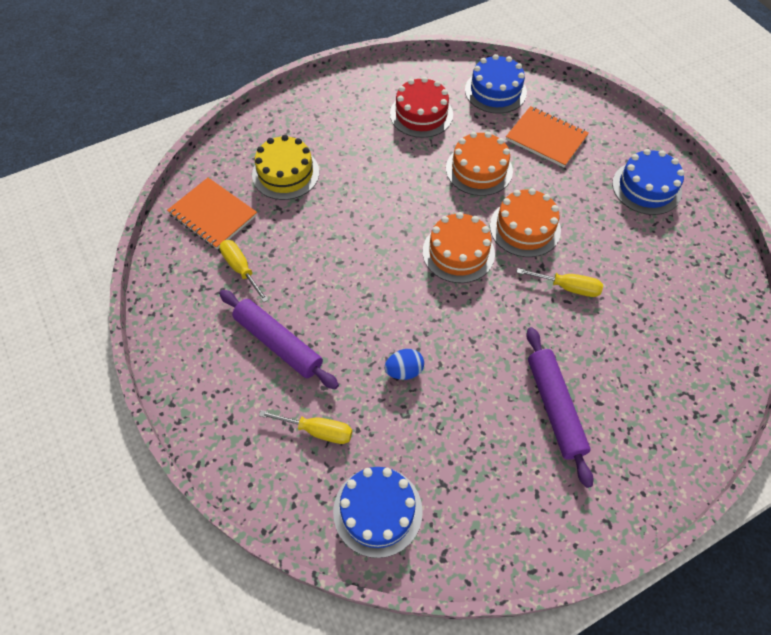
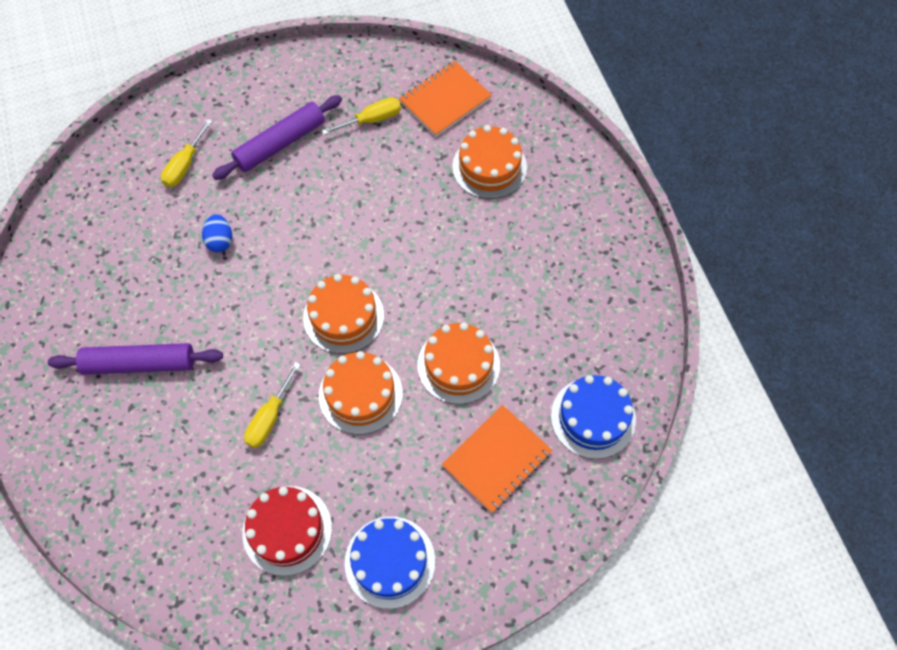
camera: 100 degrees right, 5 degrees up
yellow cake [252,135,319,200] -> orange cake [452,125,527,199]
blue cake [333,467,423,558] -> none
red cake [390,77,453,138] -> red cake moved to [242,486,332,576]

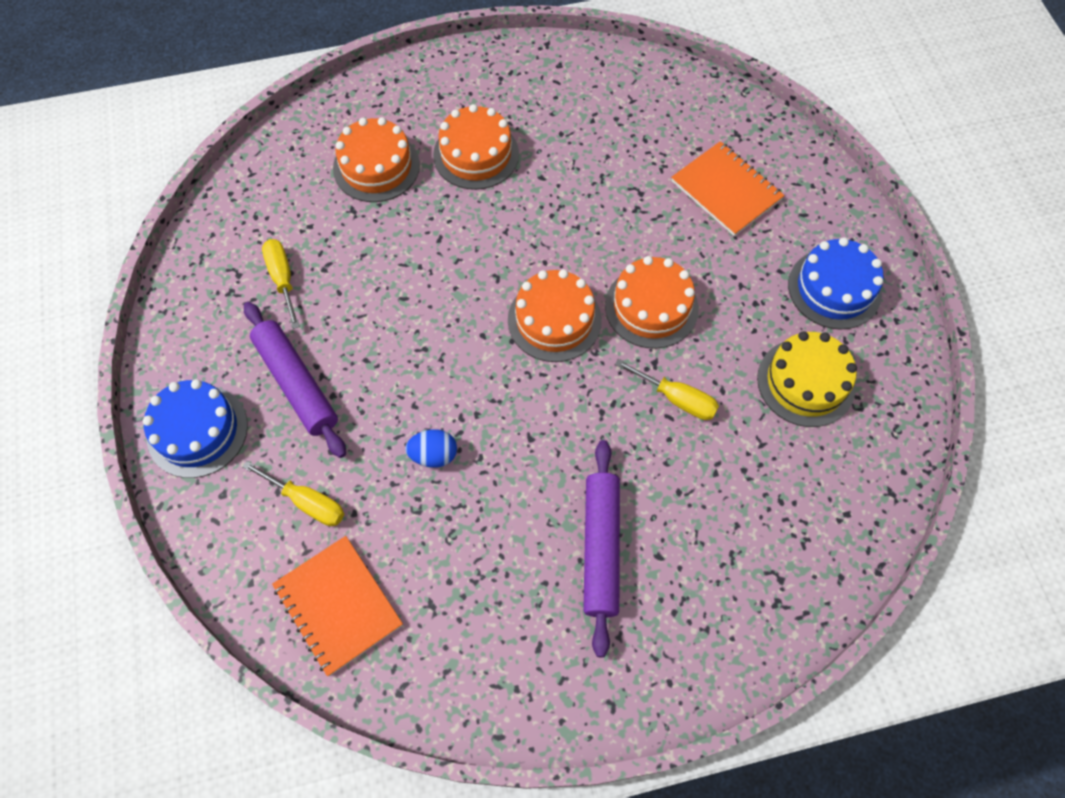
camera: 85 degrees left, 0 degrees up
red cake [242,486,332,576] -> yellow cake [757,331,857,427]
orange notebook [399,61,492,137] -> orange notebook moved to [272,536,403,676]
orange cake [418,322,500,404] -> orange cake moved to [433,104,519,190]
blue cake [551,375,636,459] -> blue cake moved to [143,379,248,478]

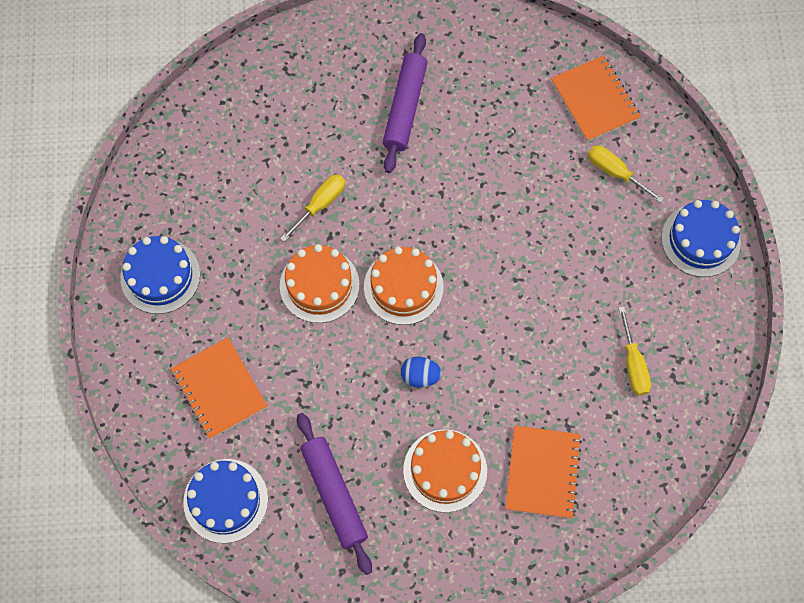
camera: 170 degrees left, 5 degrees up
purple rolling pin [244,302,346,458] -> purple rolling pin moved to [297,413,372,575]
orange cake [333,117,420,202] -> orange notebook [505,426,582,518]
blue egg [405,429,457,468] -> blue egg moved to [401,357,442,387]
yellow screwdriver [615,359,719,420] -> yellow screwdriver turned 90 degrees clockwise [280,174,345,242]
yellow cake [757,331,857,427] -> none
none -> blue cake [183,459,268,543]

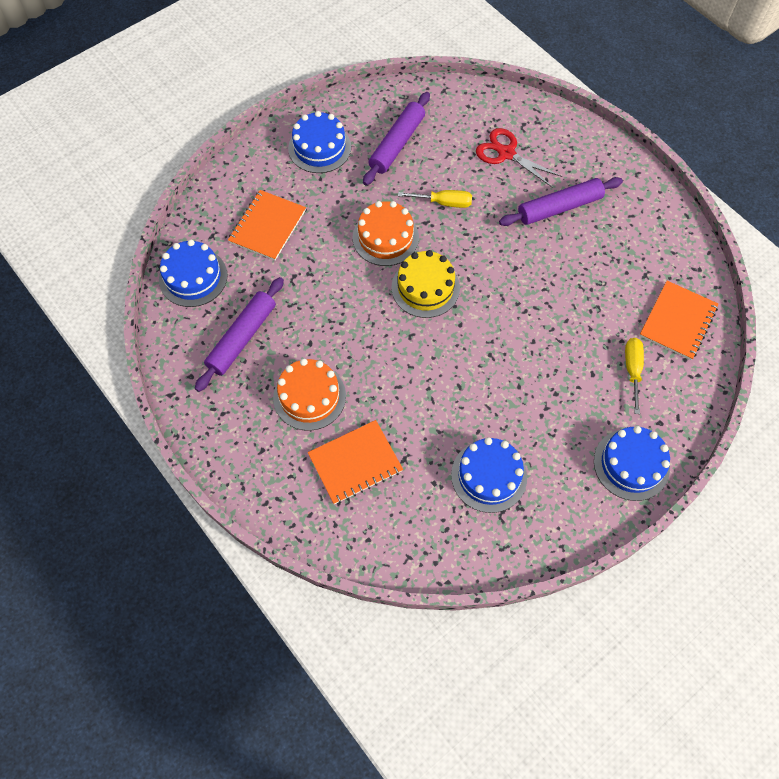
camera: 55 degrees right, 5 degrees down
orange cake [364,247,444,325] -> yellow cake [391,250,460,318]
blue egg [401,357,442,387] -> none
yellow screwdriver [619,307,651,395] -> blue cake [451,437,527,513]
none -> purple rolling pin [363,92,430,185]
none -> red scissors [476,128,563,188]

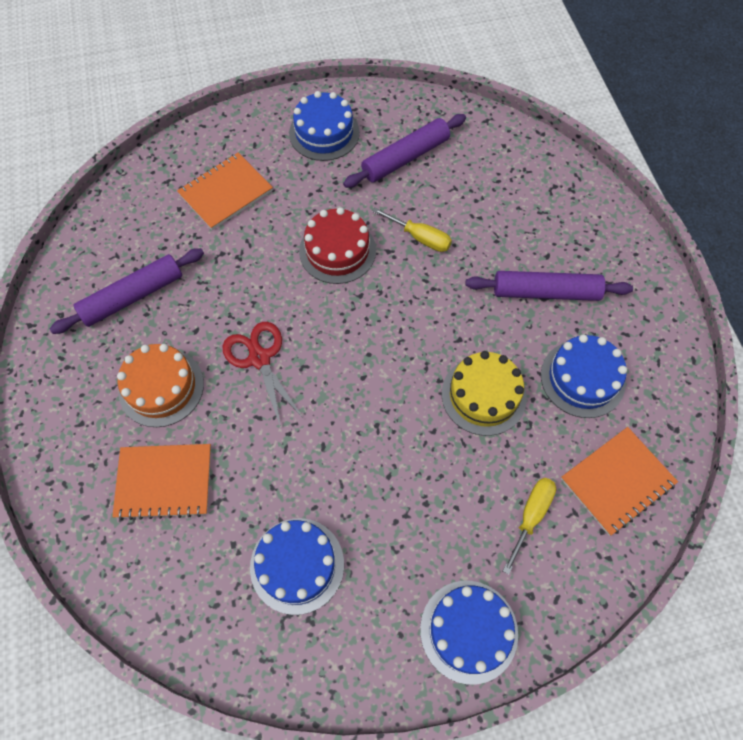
camera: 25 degrees right, 0 degrees up
blue cake [159,240,228,307] -> blue cake moved to [541,334,627,418]
orange cake [353,201,419,266] -> red cake [299,207,376,284]
yellow cake [391,250,460,318] -> yellow cake moved to [442,351,527,436]
red scissors [476,128,563,188] -> red scissors moved to [223,322,304,427]

